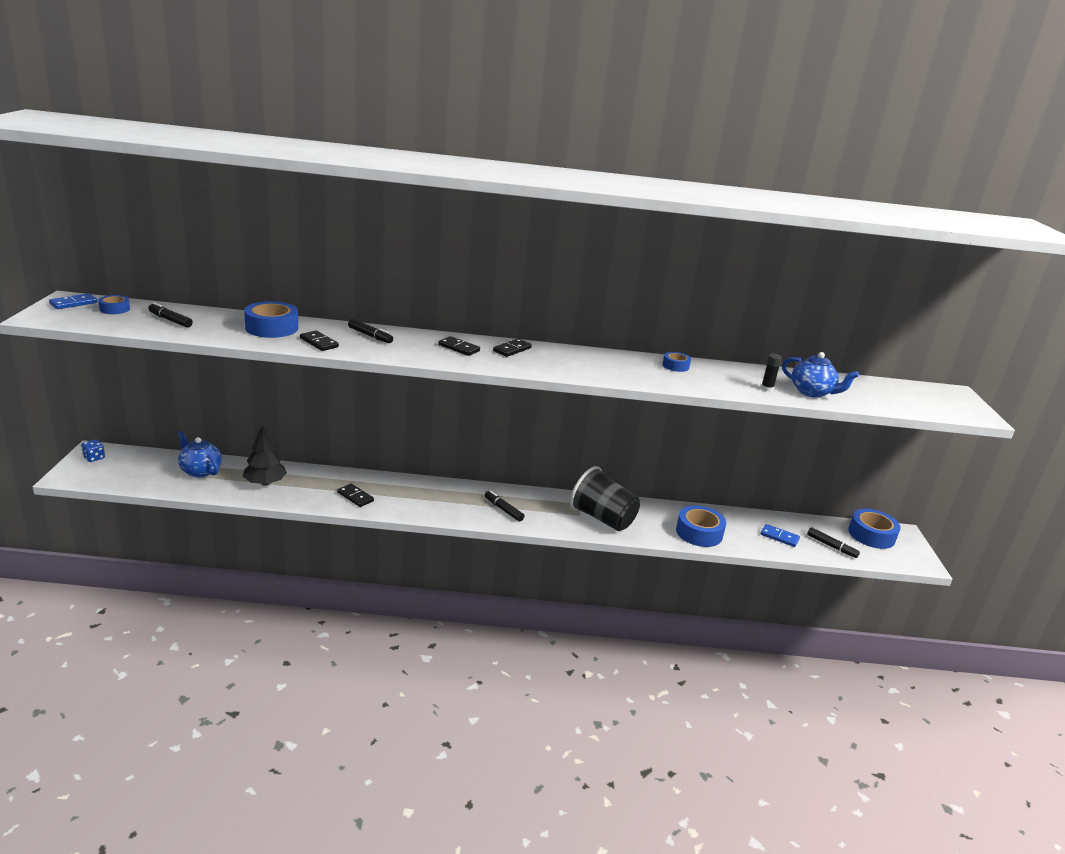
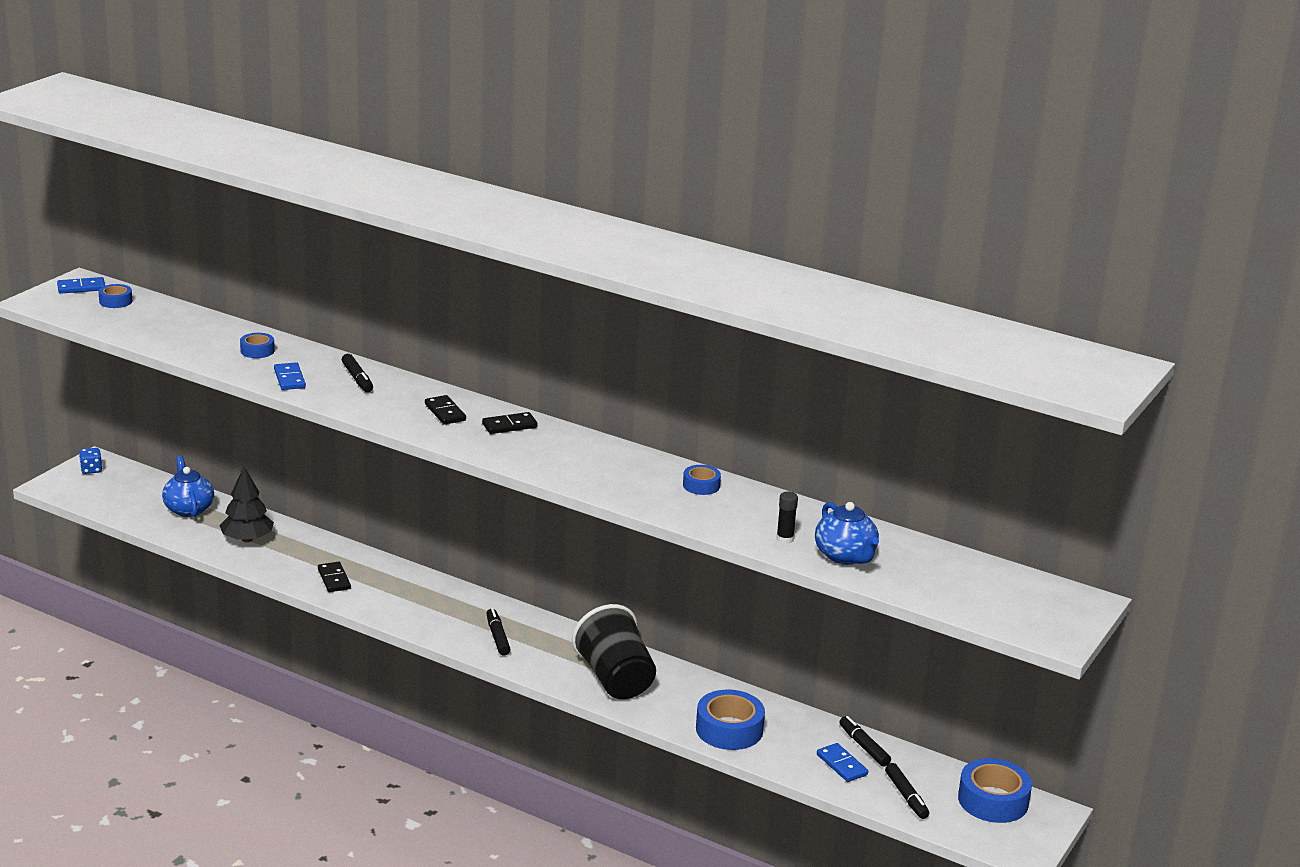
camera: 30 degrees right, 0 degrees up
black marker [148,302,193,328] -> black marker moved to [839,716,891,767]
blue tape [244,301,298,338] -> blue tape [240,333,275,358], size x0.54
black domino [300,330,339,351] -> blue domino [274,362,306,390]

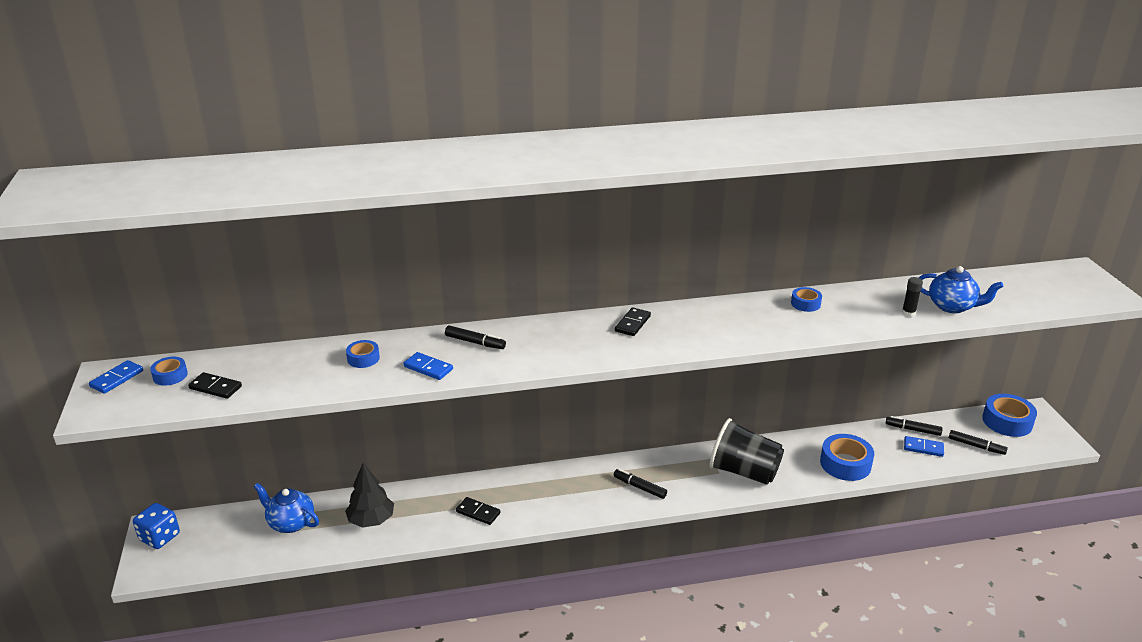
camera: 40 degrees left, 5 degrees up
blue dice [79,448,102,474] -> blue dice [133,503,180,549], size x1.57
black domino [425,395,466,425] -> black domino moved to [188,372,242,399]

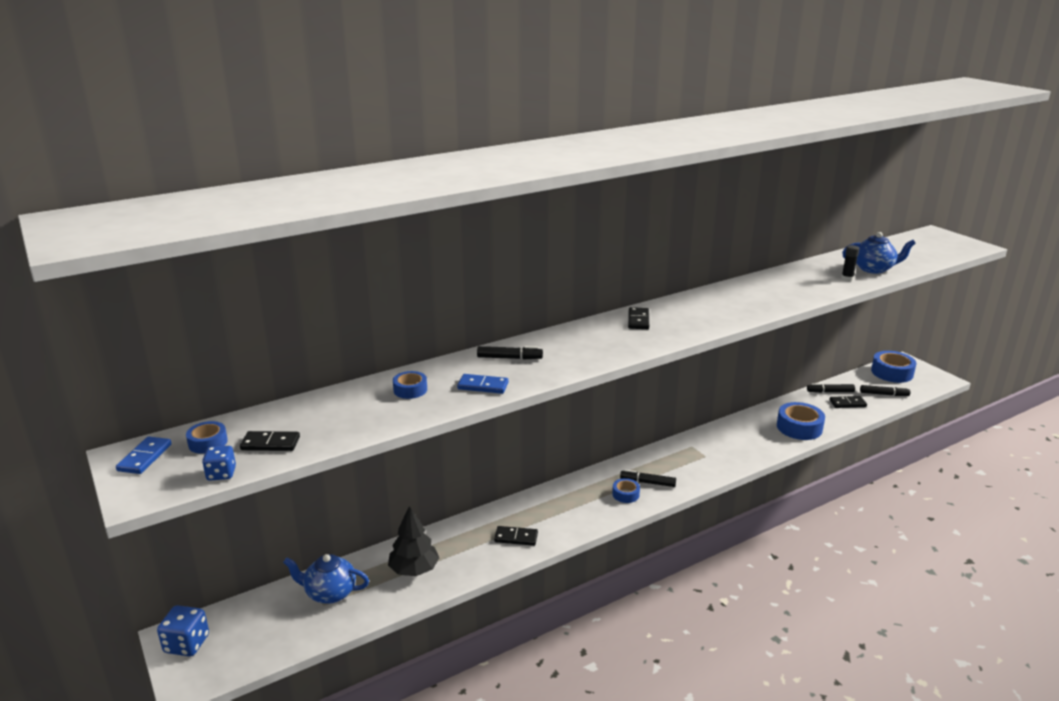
camera: 20 degrees left, 5 degrees down
black cup [709,418,784,485] -> none
blue tape [791,287,822,312] -> blue tape moved to [612,478,640,503]
blue domino [904,436,944,457] -> black domino [829,396,867,408]
none -> blue dice [202,446,236,481]

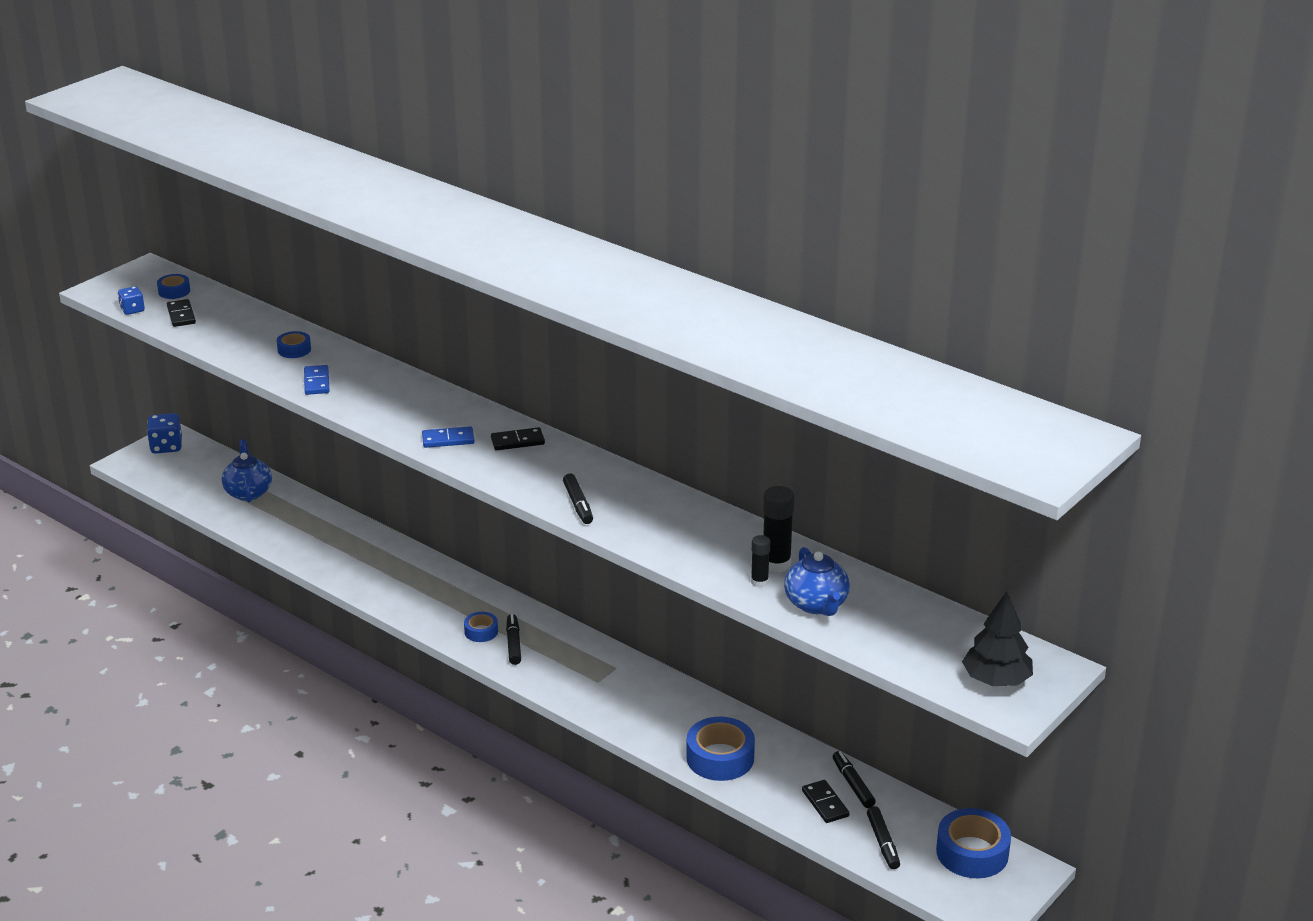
camera: 70 degrees right, 5 degrees up
blue domino [116,436,172,474] -> blue domino moved to [422,426,475,448]
black tree [388,506,440,576] -> black tree moved to [962,591,1033,686]
black marker [477,346,543,359] -> black marker moved to [563,474,593,524]
black domino [494,526,538,546] -> none
none -> black glue stick [763,486,795,573]

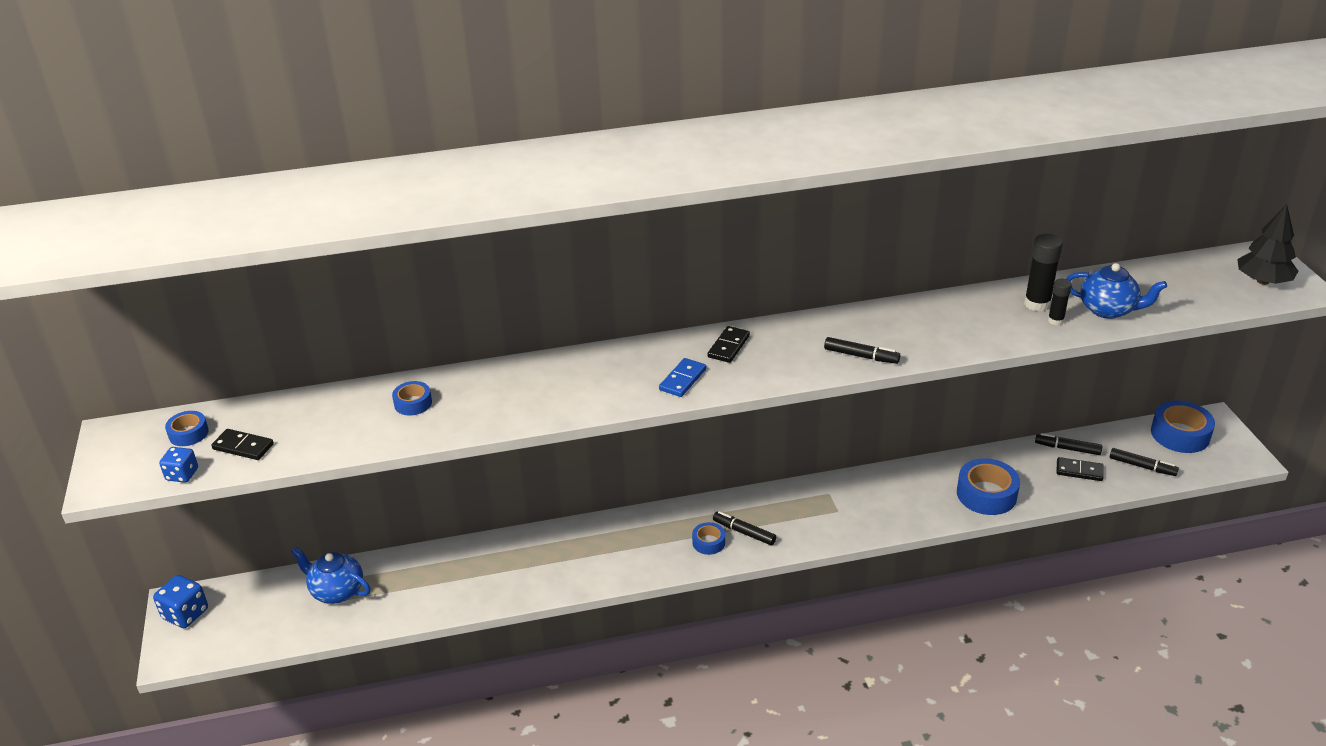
camera: 50 degrees left, 5 degrees up
blue domino [304,365,329,395] -> none

